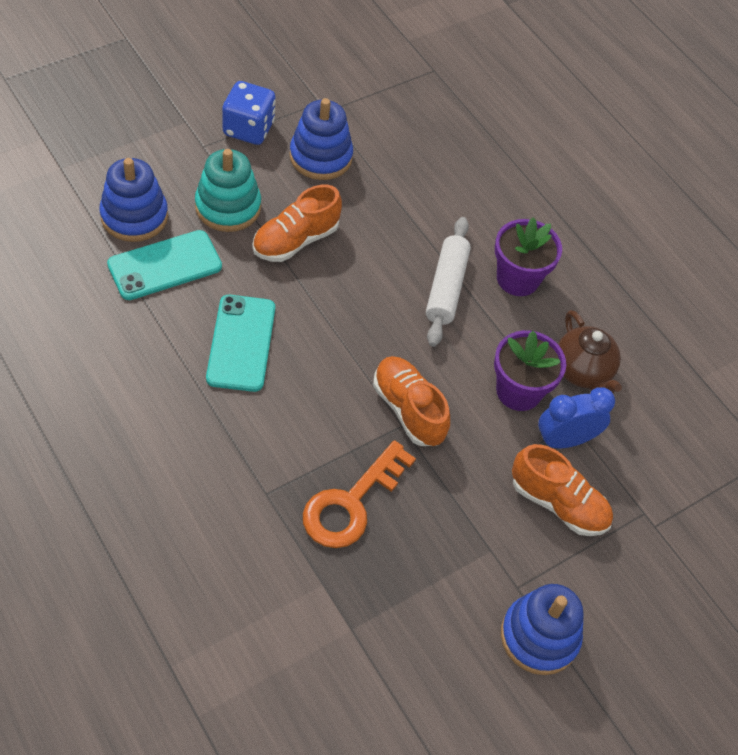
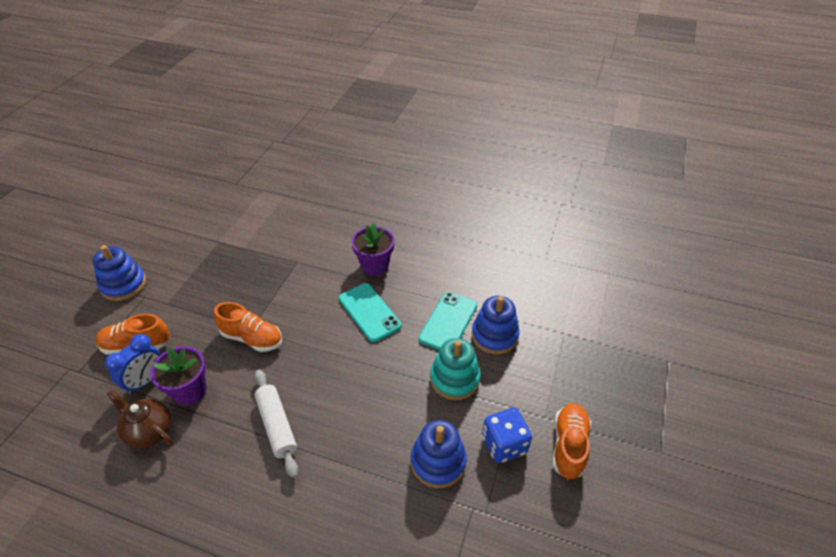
camera: 150 degrees right, 10 degrees down
orange shoe [252,185,342,262] -> orange shoe moved to [553,403,591,479]
orange key [303,440,416,548] -> none
purple flower pot [495,217,562,296] -> purple flower pot moved to [351,223,394,276]

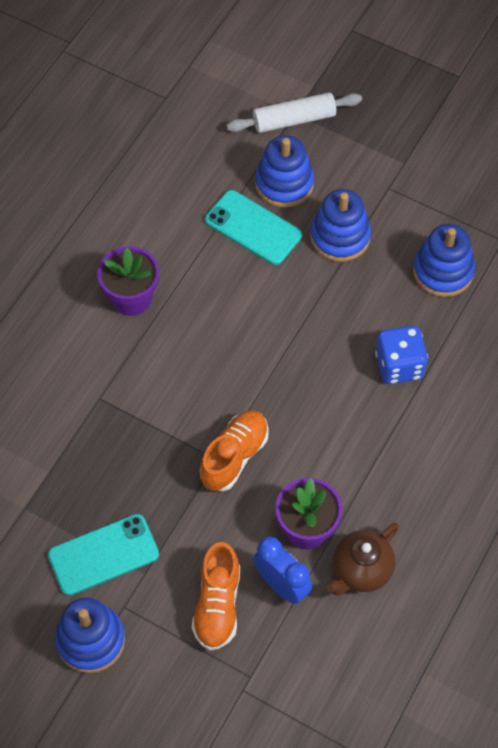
camera: 80 degrees left, 15 degrees up
white rolling pin [254,370,298,478] -> white rolling pin moved to [226,92,362,133]
turquoise phone [339,283,401,342] -> turquoise phone moved to [48,514,159,596]
turquoise stacking toy [430,338,481,400] -> blue stacking toy [310,189,371,262]
blue dice [482,408,532,463] -> blue dice moved to [375,326,428,384]
orange shoe [553,403,591,479] -> none

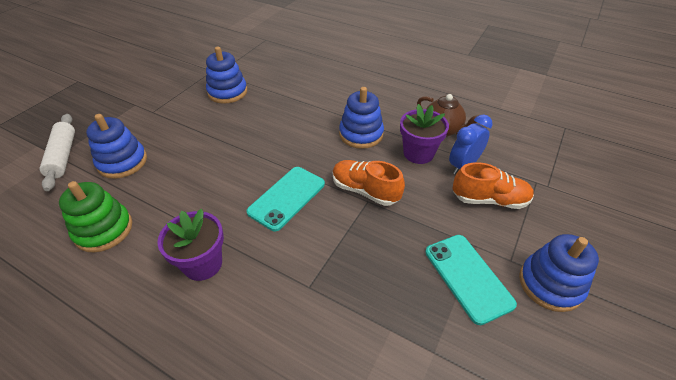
camera: 90 degrees left, 15 degrees down
turquoise phone [205,190,302,265] -> turquoise phone moved to [247,167,325,231]
blue stacking toy [310,189,371,262] -> blue stacking toy moved to [339,87,384,149]
blue dice [375,326,428,384] -> none
none -> green stacking toy [59,181,132,252]

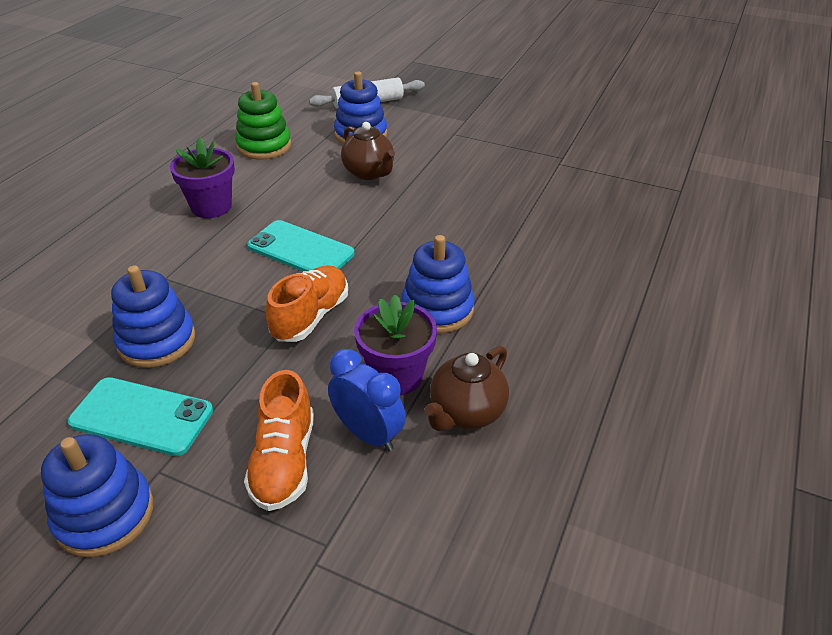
camera: 85 degrees right, 5 degrees down
blue stacking toy [206,47,247,104] -> blue stacking toy moved to [111,265,195,368]
turquoise phone [425,235,517,325] -> turquoise phone turned 45 degrees clockwise [68,377,213,456]
none -> brown teapot [341,122,395,180]

